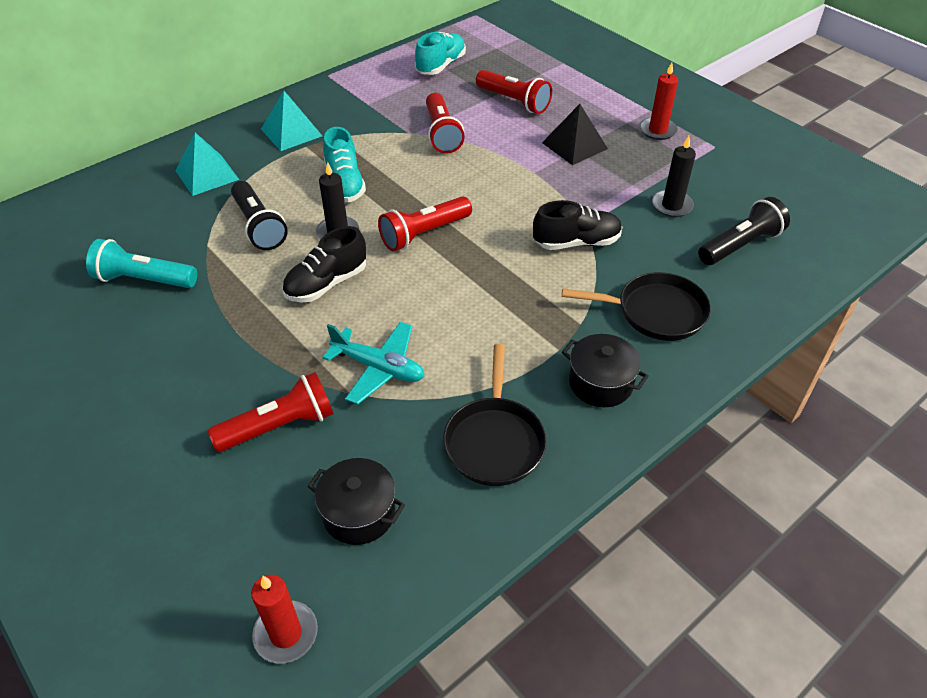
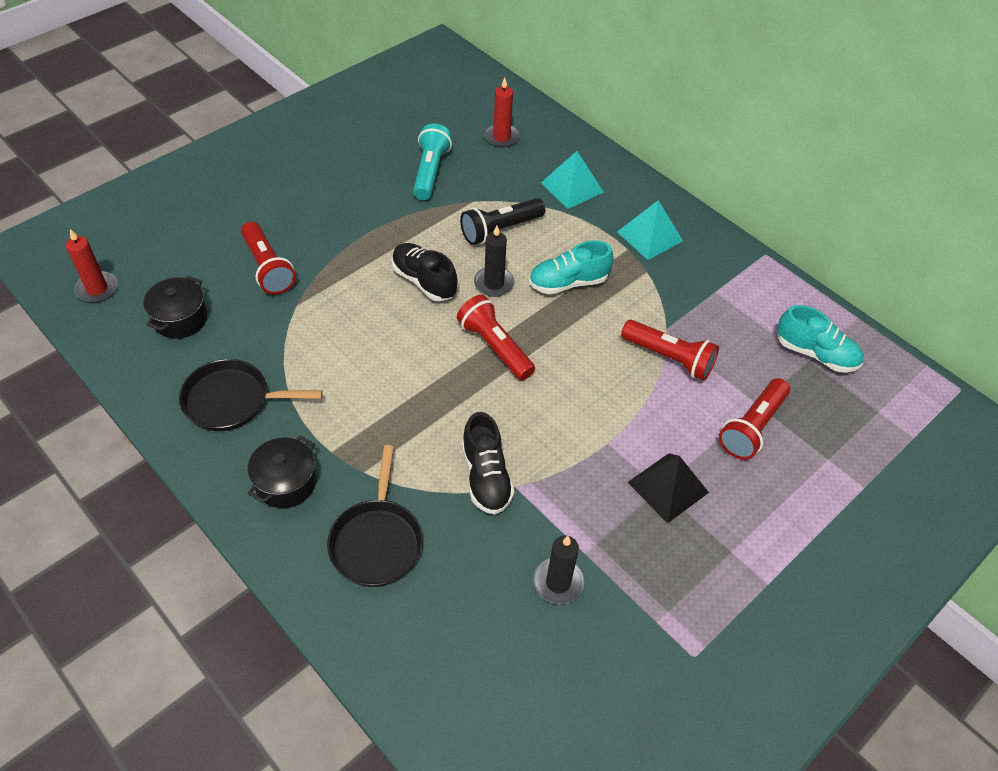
camera: 85 degrees right, 5 degrees up
turquoise plane [323,322,425,405] -> none
red flashlight [426,93,465,153] -> red flashlight turned 135 degrees counterclockwise [621,320,719,381]
red candle [640,63,678,140] -> red candle moved to [484,78,520,147]
black flashlight [698,197,790,265] -> none

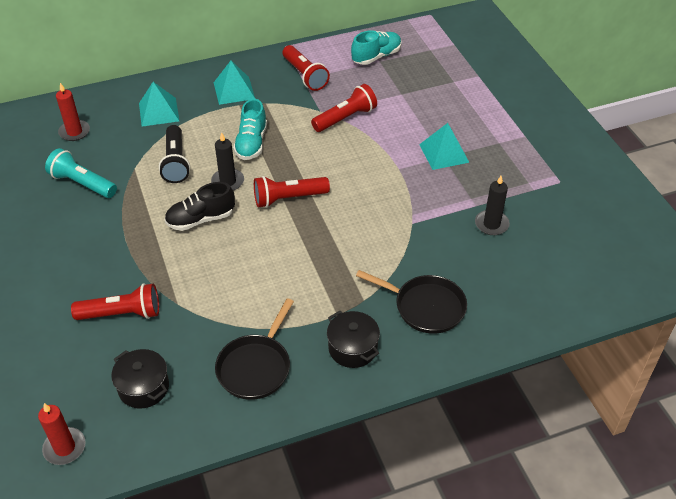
camera: 65 degrees left, 5 degrees down
black shoe [462,412,514,514] -> none
black pyramid [627,453,709,523] -> turquoise pyramid [419,123,470,170]
red flashlight [719,378,790,460] -> red flashlight moved to [283,45,330,91]

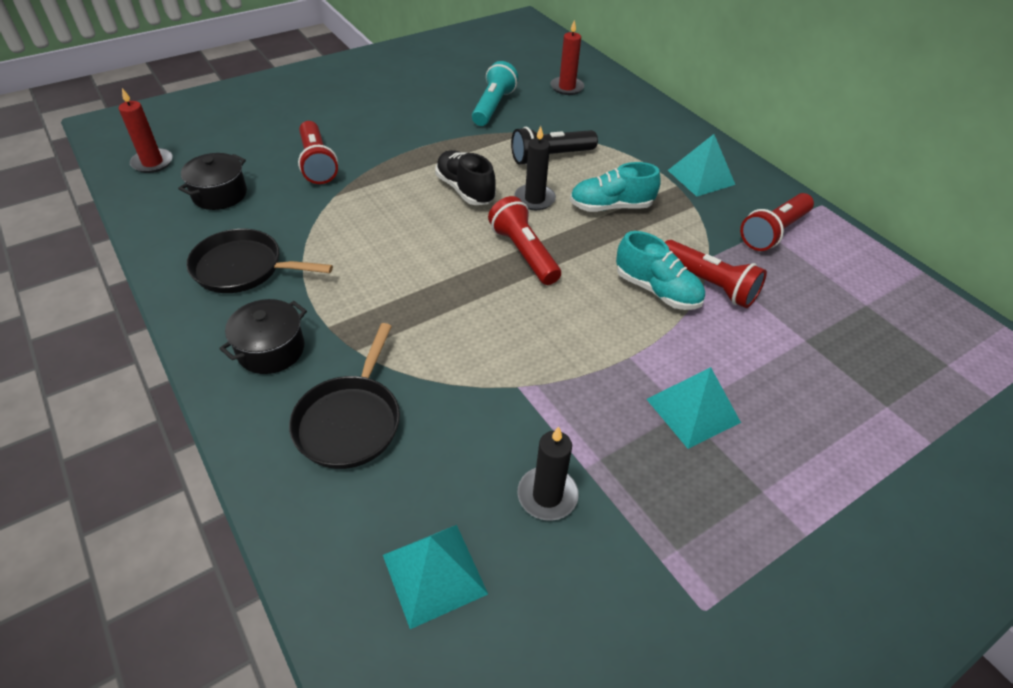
camera: 75 degrees right, 0 degrees up
turquoise pyramid [139,82,179,127] -> turquoise pyramid moved to [383,525,488,629]
turquoise shoe [351,30,402,65] -> turquoise shoe moved to [616,231,705,310]

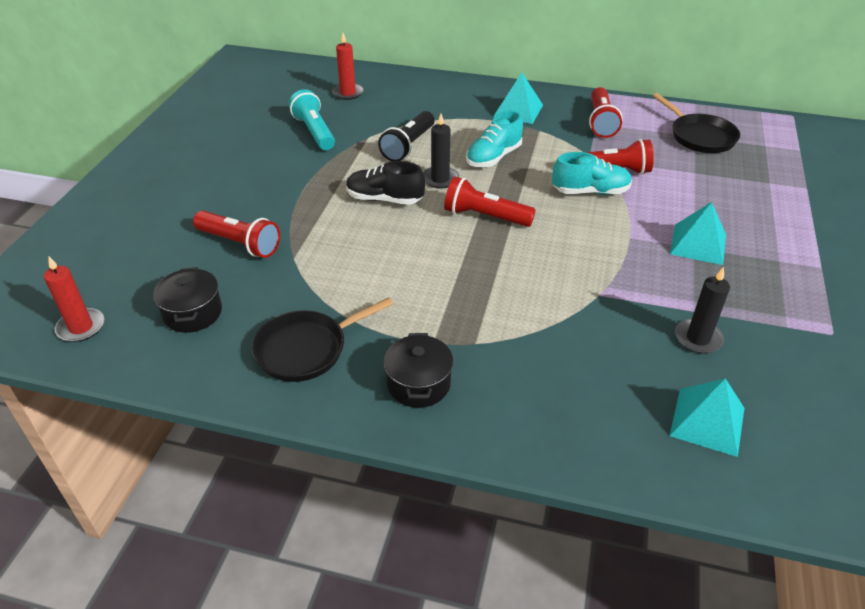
camera: 40 degrees left, 5 degrees down
black pan [289,323,400,469] -> black pan moved to [653,93,740,153]

